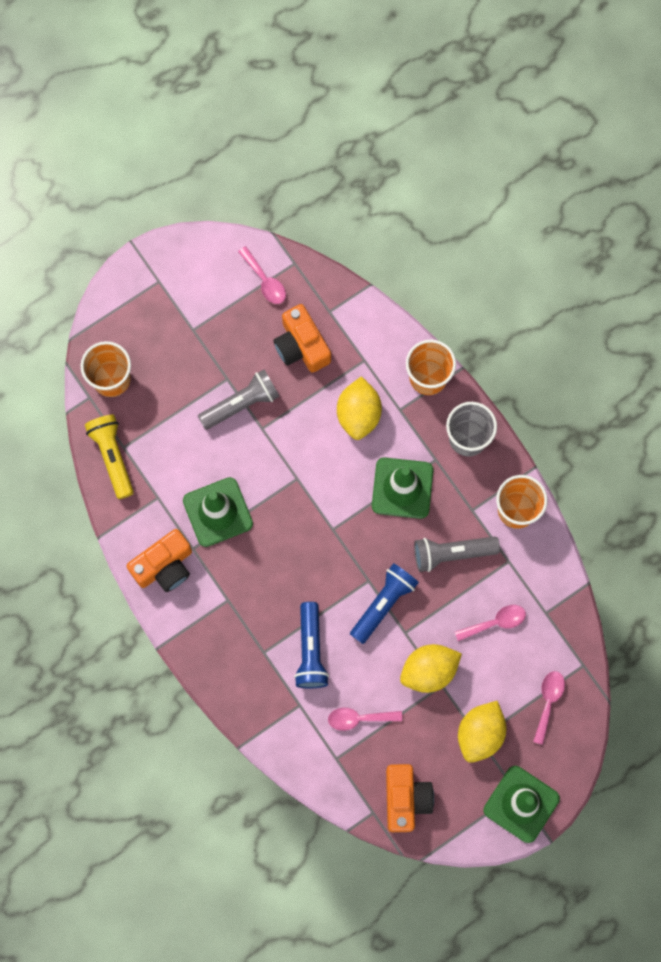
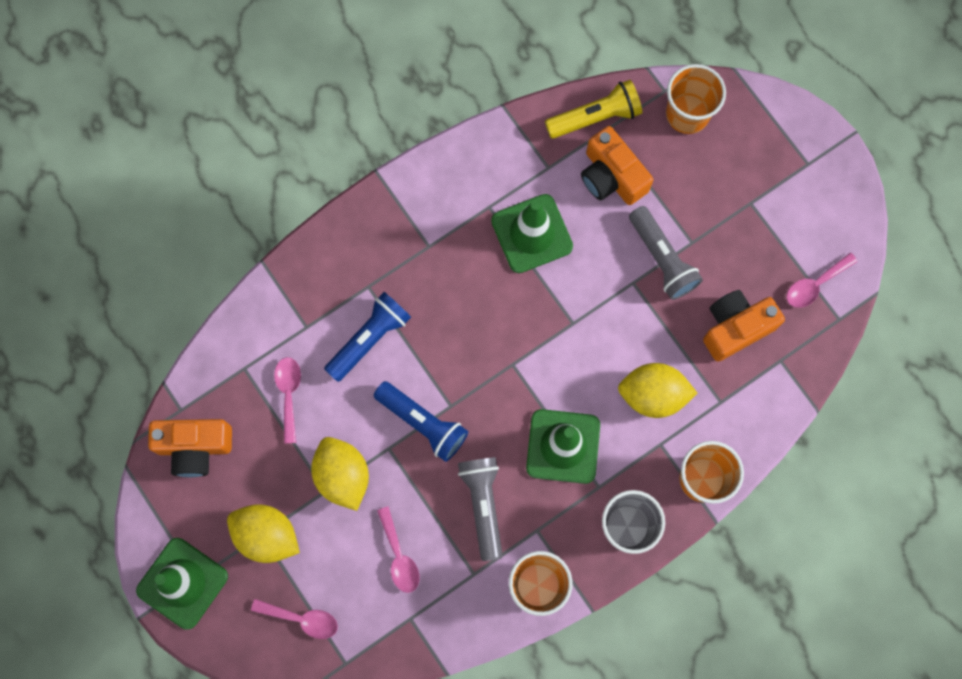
camera: 90 degrees right, 0 degrees up
orange camera [127,529,192,592] -> orange camera moved to [581,126,653,205]
blue flashlight [294,602,329,688] -> blue flashlight turned 135 degrees clockwise [324,292,411,382]

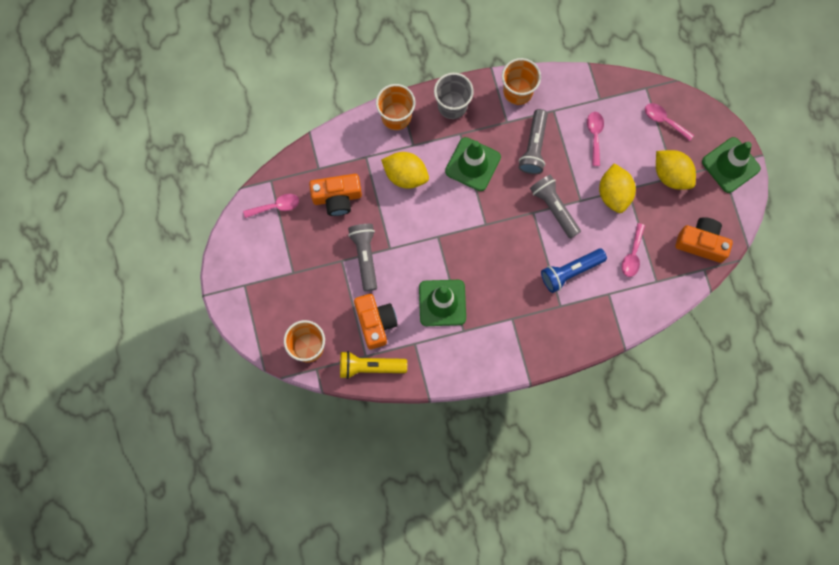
camera: 160 degrees left, 0 degrees up
blue flashlight [374,381,468,462] -> grey flashlight [530,175,581,239]

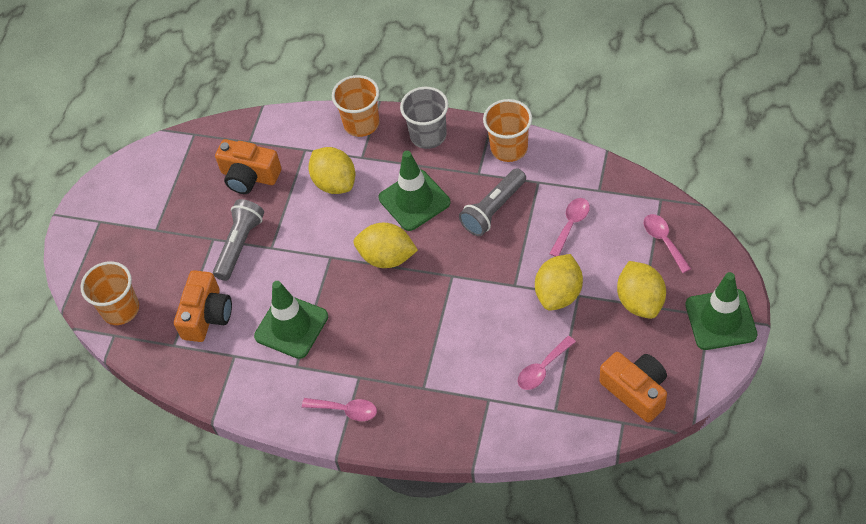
camera: 35 degrees right, 20 degrees down
pink spoon [243,194,299,218] -> pink spoon moved to [302,398,377,421]
yellow flashlight [340,351,407,379] -> none
grey flashlight [530,175,581,239] -> none
blue flashlight [541,249,607,293] -> none
none -> yellow lemon [354,223,418,268]

